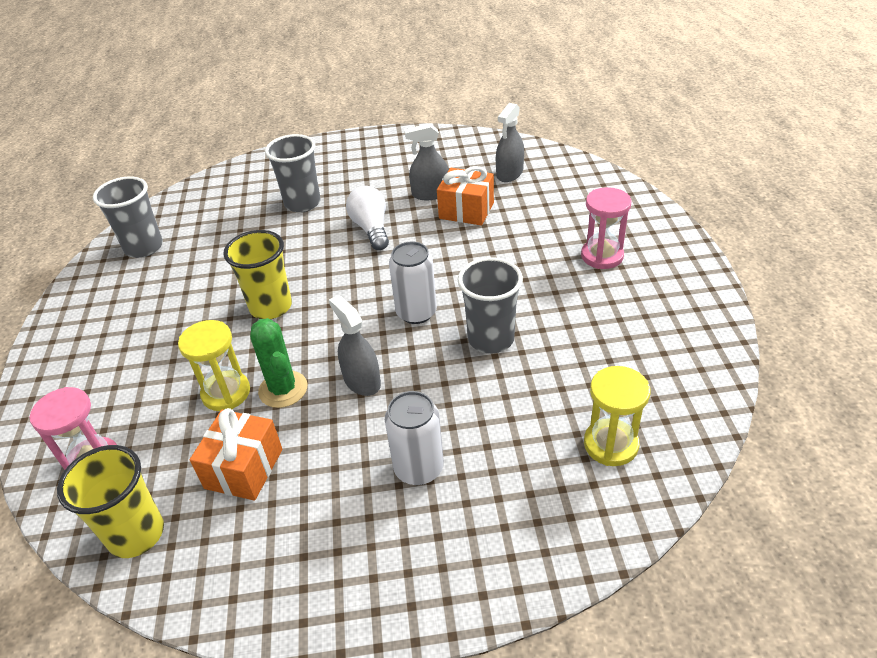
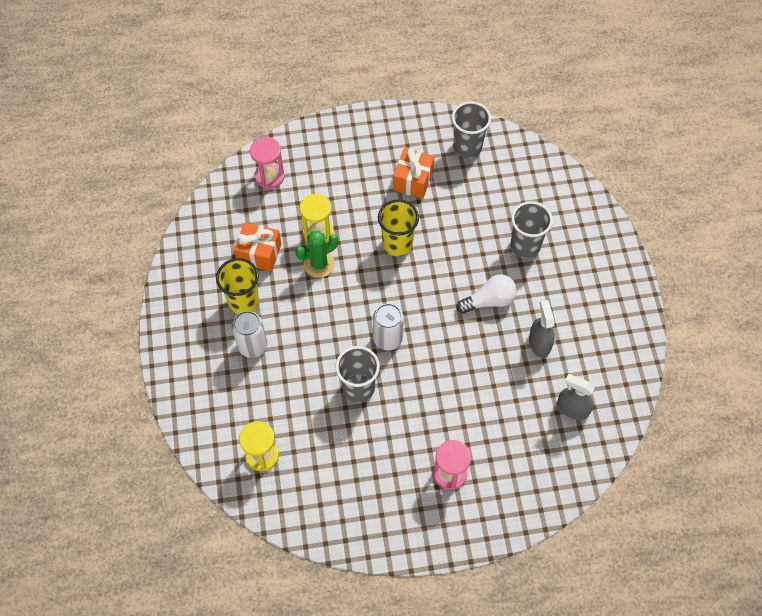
camera: 85 degrees right, 20 degrees up
yellow cup [57,445,164,558] -> yellow cup moved to [216,258,259,314]
grey spray bottle [329,295,381,396] -> none
orange gift [437,166,494,225] -> orange gift moved to [393,148,435,199]

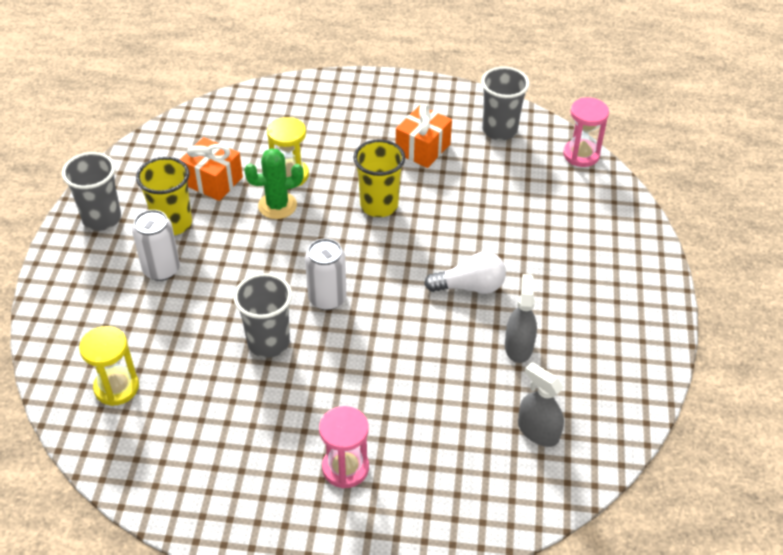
camera: 15 degrees right, 15 degrees down
pink hourglass [250,137,284,189] -> pink hourglass moved to [563,98,609,167]
grey cup [510,201,553,258] -> grey cup moved to [62,152,121,231]

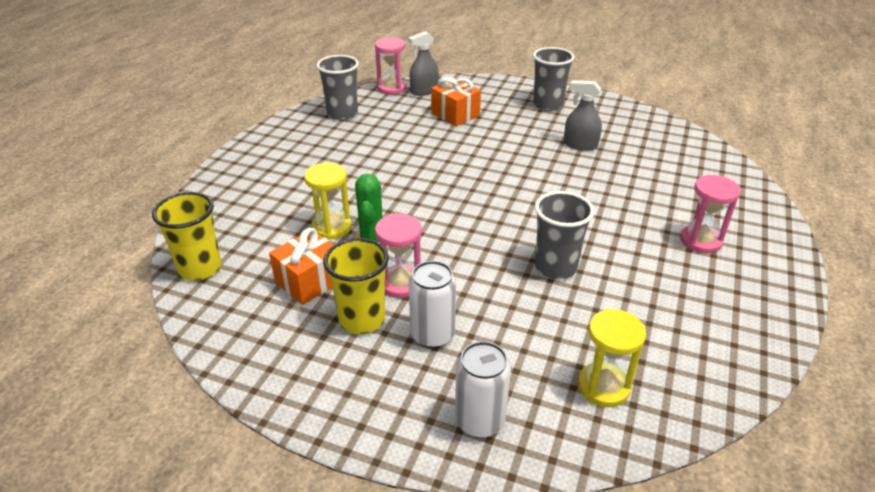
camera: 75 degrees left, 10 degrees down
grey cup [62,152,121,231] -> grey cup moved to [533,47,575,111]
white can [305,238,347,310] -> white can moved to [455,341,511,438]
yellow cup [353,139,405,217] -> yellow cup moved to [152,192,222,281]
orange gift [396,104,452,168] -> orange gift moved to [431,77,481,126]
white light bulb [424,251,506,294] -> none
grey spray bottle [518,362,564,447] -> grey spray bottle moved to [408,31,439,96]
none -> pink hourglass [375,213,422,298]

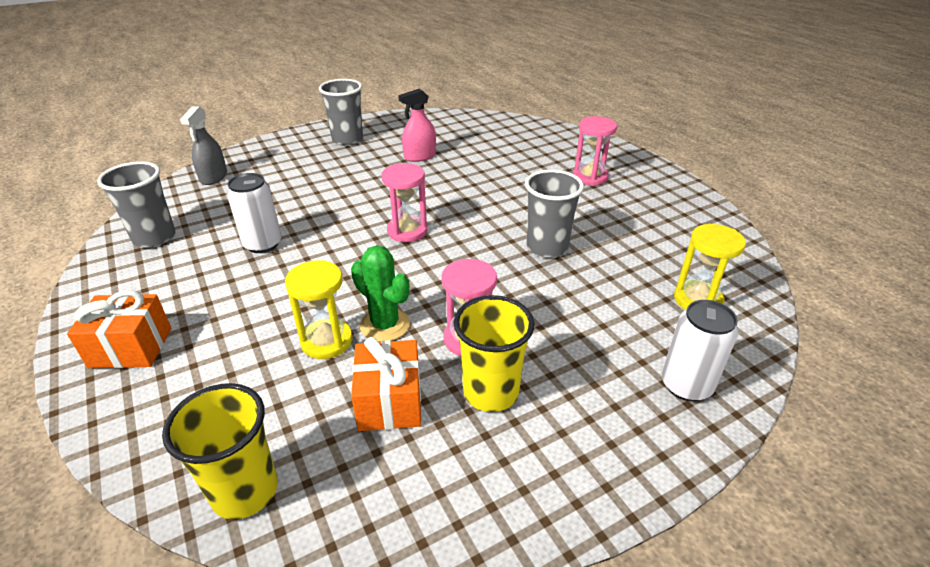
camera: 50 degrees left, 0 degrees up
pink hourglass [375,38,406,95] -> pink hourglass moved to [382,163,427,242]
white can [409,261,456,348] -> white can moved to [227,173,282,253]
orange gift [431,77,481,126] -> orange gift moved to [67,290,172,368]
grey spray bottle [564,80,602,151] -> pink spray bottle [398,89,436,162]

